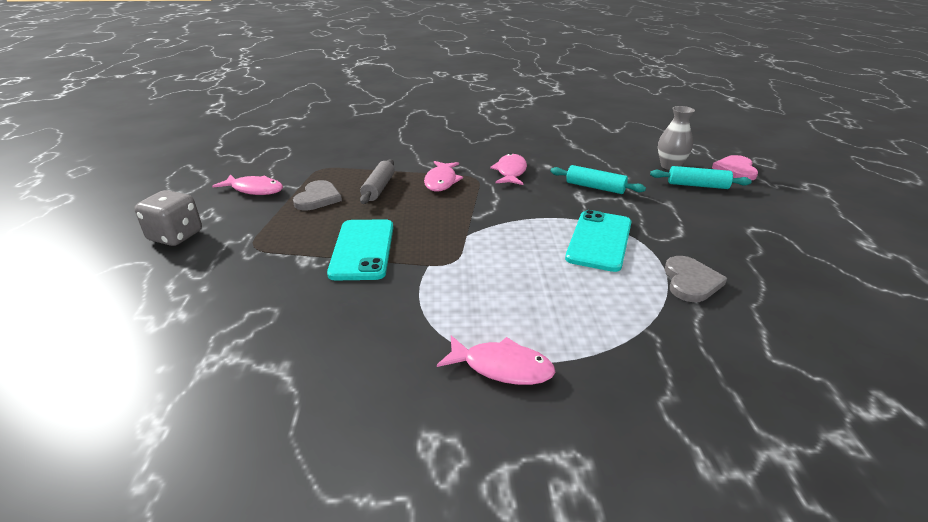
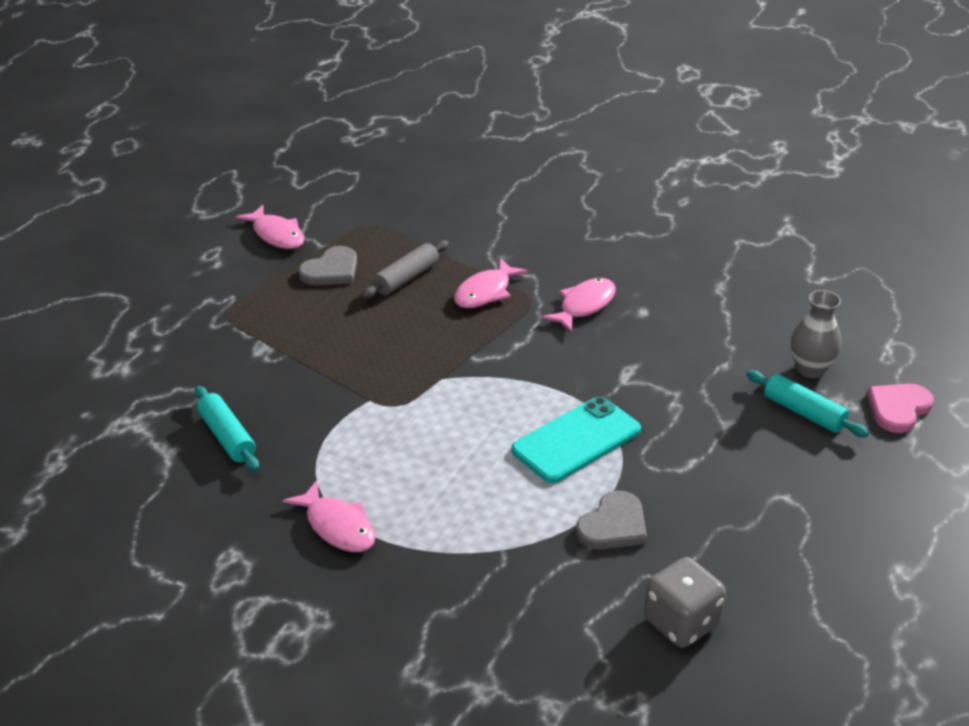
camera: 30 degrees right, 5 degrees up
grey dice [134,190,202,246] -> grey dice moved to [644,557,726,648]
turquoise phone [327,219,393,280] -> none
turquoise rolling pin [550,165,646,194] -> turquoise rolling pin moved to [195,386,259,471]

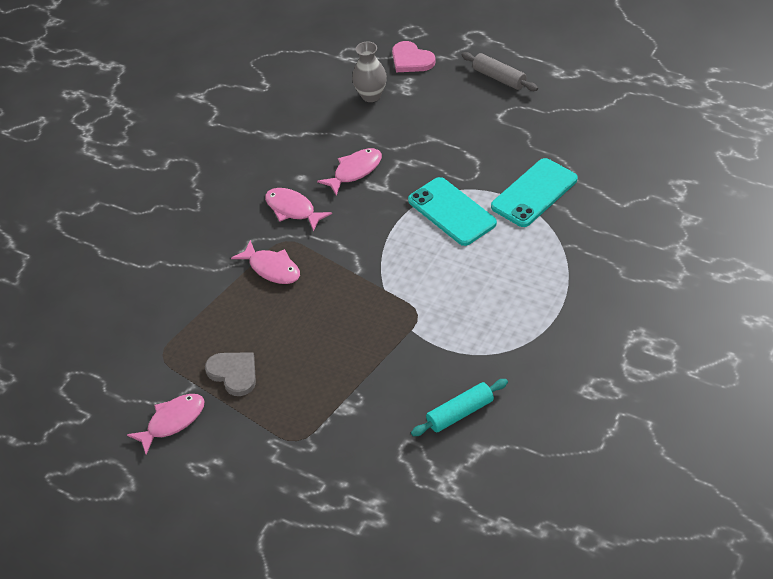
camera: 85 degrees left, 10 degrees up
pink fish [282,480,376,552] -> pink fish moved to [317,148,382,196]
grey rolling pin [362,240,449,299] -> grey rolling pin moved to [462,52,538,91]
grey heart [576,490,647,549] -> turquoise phone [491,158,578,227]
grey dice [644,557,726,648] -> none
turquoise rolling pin [746,370,869,437] -> none

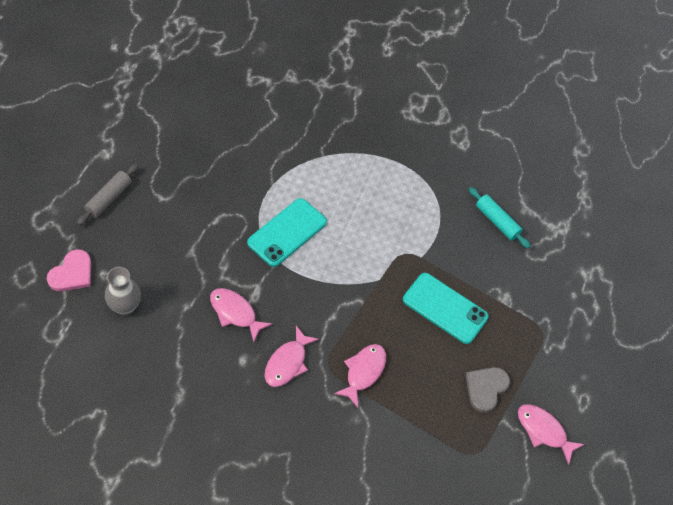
camera: 110 degrees left, 10 degrees up
turquoise phone [491,158,578,227] -> turquoise phone moved to [403,273,489,344]

